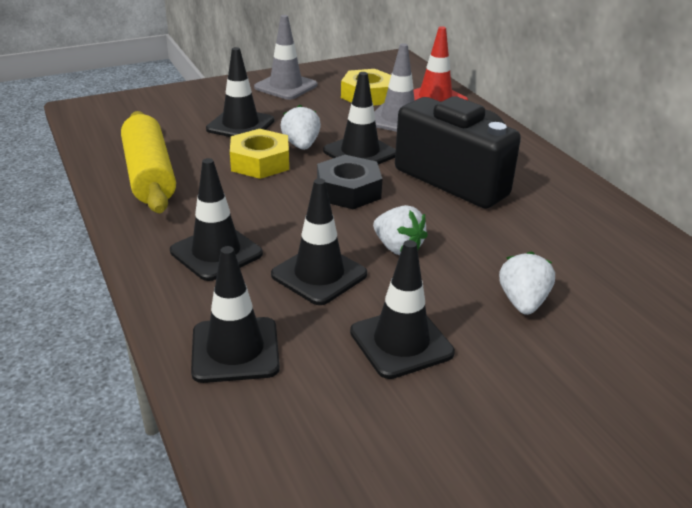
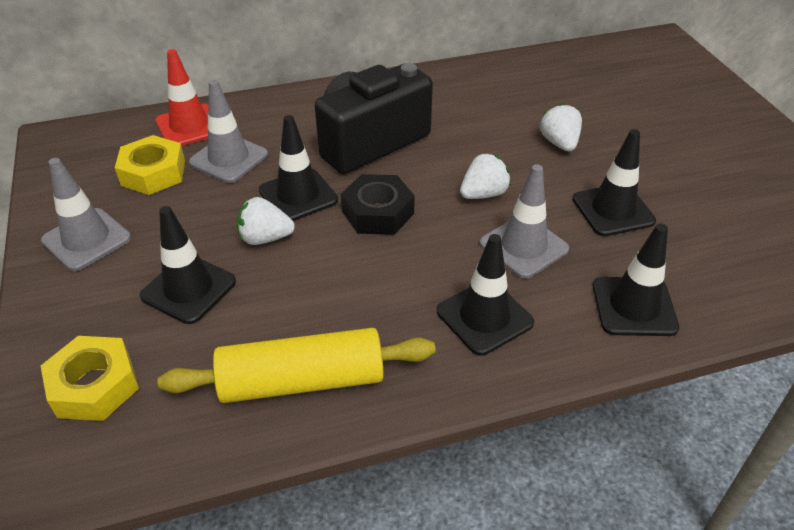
camera: 80 degrees left, 10 degrees up
yellow nut [230,129,289,179] -> yellow nut moved to [41,336,139,421]
black traffic cone [271,178,367,305] -> grey traffic cone [480,164,569,279]
white strawberry [499,251,555,315] -> white strawberry turned 60 degrees clockwise [540,103,582,151]

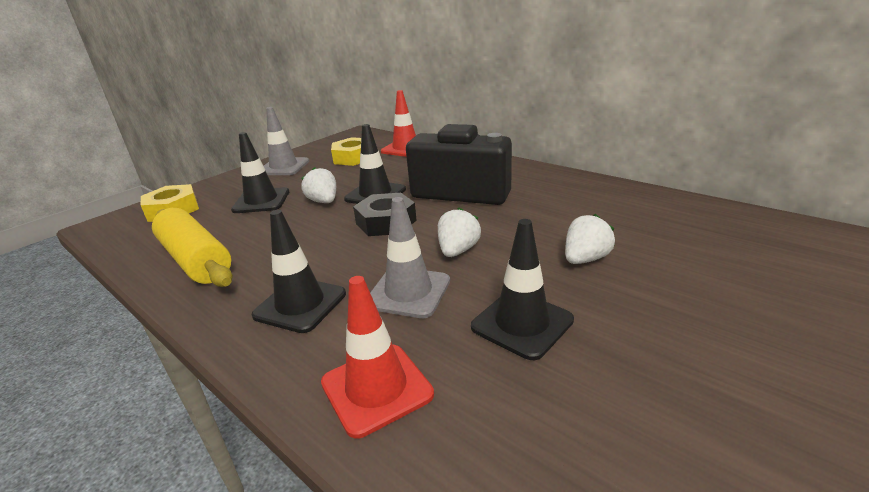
camera: 60 degrees right, 15 degrees down
grey traffic cone [189,80,268,183] -> none
white strawberry [460,153,511,199] -> white strawberry turned 90 degrees counterclockwise [438,207,481,257]
black traffic cone [593,224,679,336] -> red traffic cone [321,276,434,438]

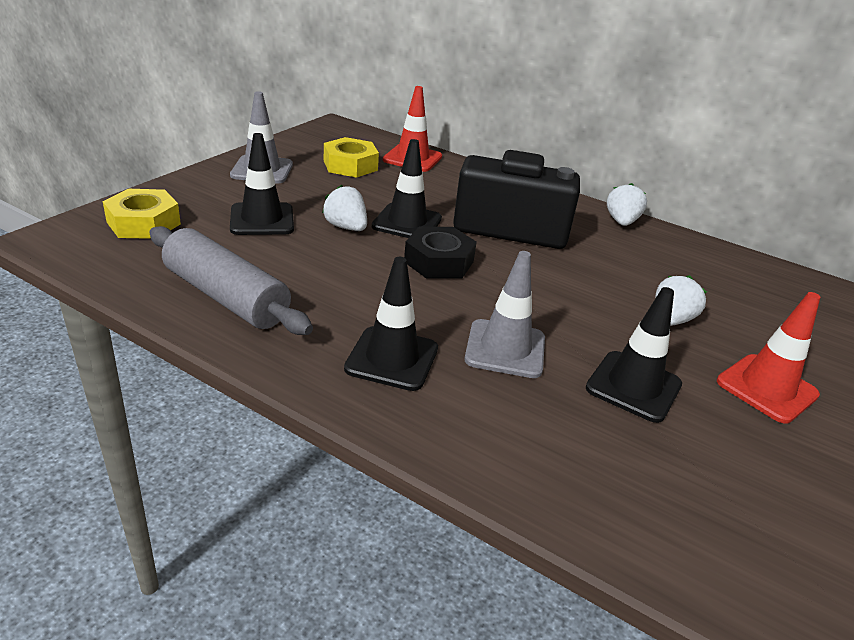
camera: 15 degrees left, 5 degrees up
yellow rolling pin [152,208,233,287] -> grey rolling pin [149,226,313,335]
red traffic cone [321,276,434,438] -> red traffic cone moved to [717,292,820,423]
white strawberry [438,207,481,257] -> white strawberry moved to [607,183,647,226]

